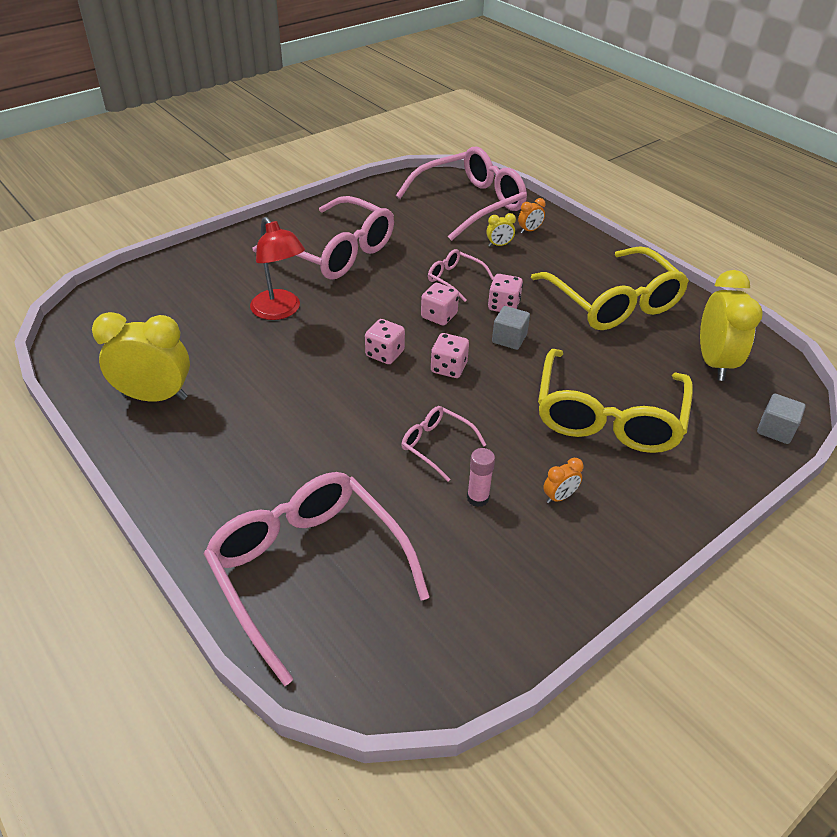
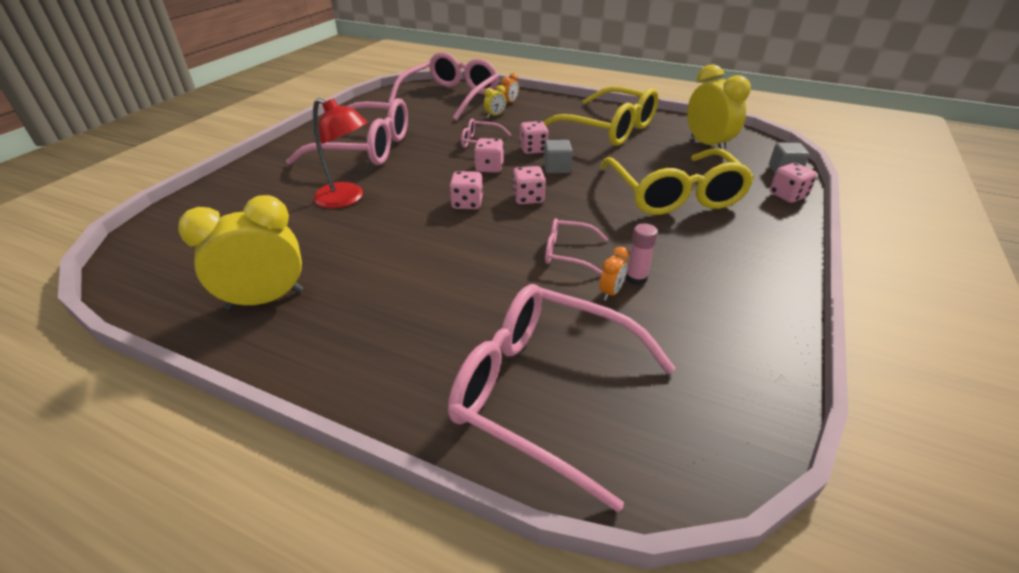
camera: 25 degrees left, 5 degrees down
orange clock [543,458,584,503] -> orange clock moved to [599,247,629,301]
none -> pink dice [770,163,817,203]

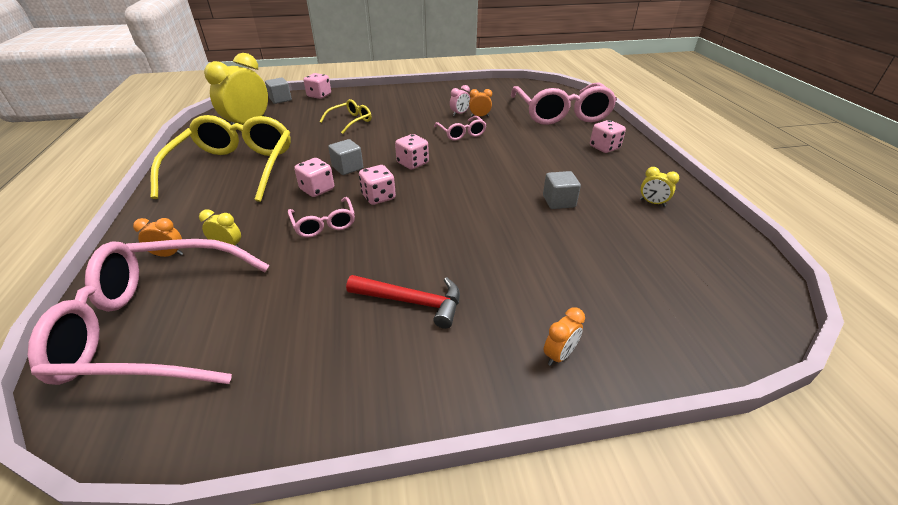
camera: 125 degrees left, 0 degrees up
yellow clock [178,195,303,310] -> yellow clock [640,167,679,207], size x0.44
pink glasses [286,98,408,165] -> red hammer [346,275,460,329]
red lamp [313,98,368,208] -> none
pink dice [449,171,483,209] -> pink dice moved to [590,120,626,153]
yellow glasses [600,148,754,215] -> yellow glasses [320,99,371,134], size x0.46
pink glue stick [626,223,658,286] -> pink clock [450,85,470,116]
none -> grey cube [543,171,581,209]
none -> orange clock [544,307,585,366]

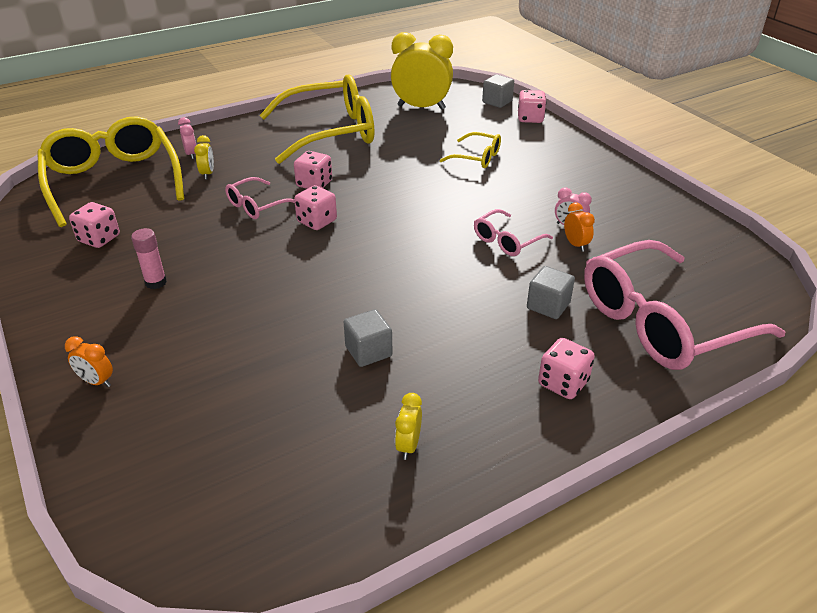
camera: 70 degrees right, 0 degrees up
pink glasses [28,239,269,385] -> yellow glasses [37,116,184,227]
orange clock [133,218,183,257] -> pink clock [178,117,196,159]
grey cube [328,139,363,175] -> grey cube moved to [527,266,575,319]
red hammer [346,275,460,329] -> pink glue stick [131,228,167,289]
pink dice [395,134,429,170] -> pink dice moved to [69,202,120,248]

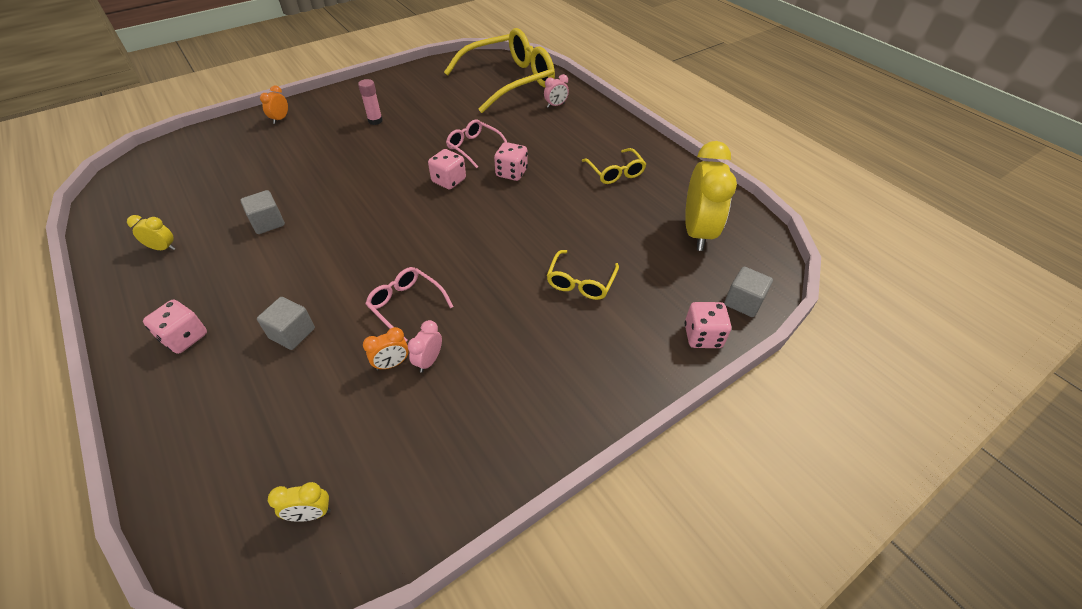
camera: 85 degrees right, 10 degrees up
pink dice [69,202,120,248] -> none
yellow clock [194,135,214,179] -> yellow clock moved to [268,482,331,522]
yellow glasses [259,74,374,164] -> yellow glasses [582,148,646,184], size x0.46
pink glasses [584,240,786,370] -> none

